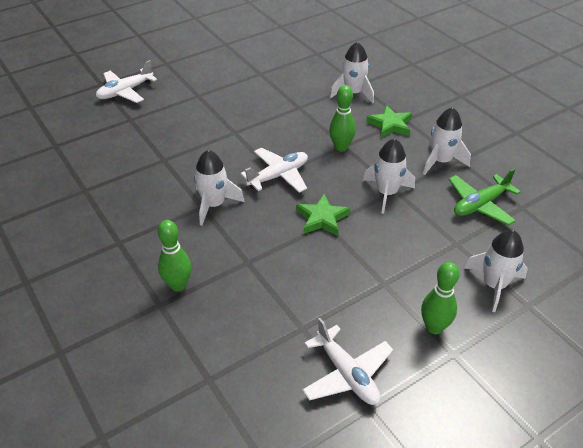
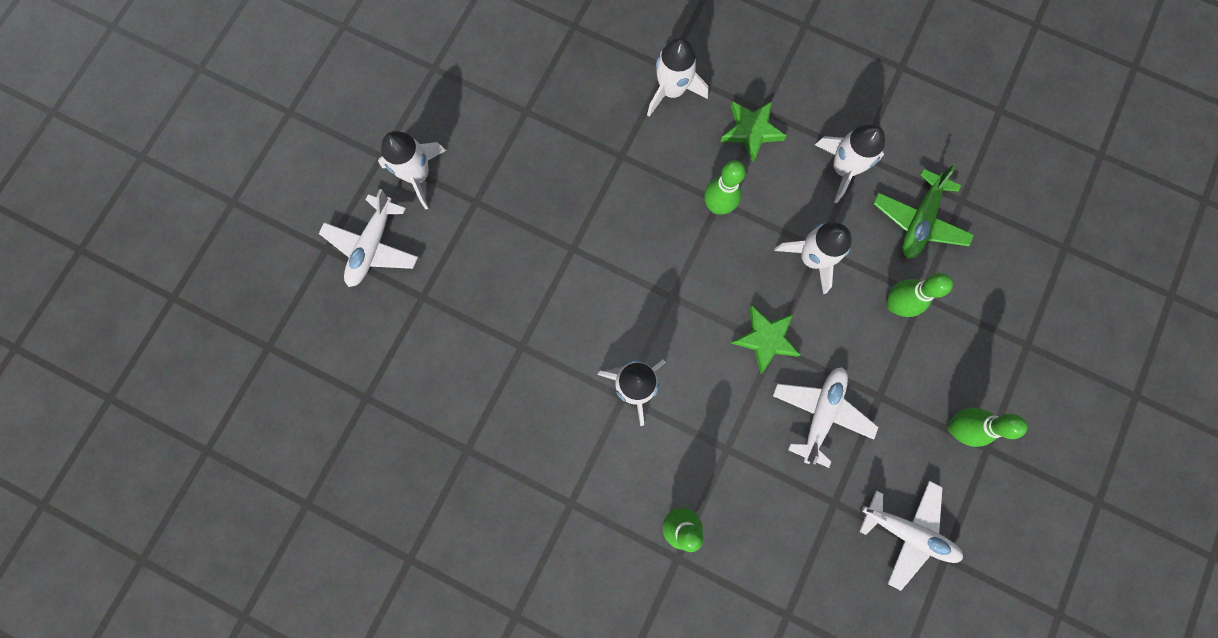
camera: 30 degrees left, 35 degrees up
white plane [240,148,308,193] -> white plane moved to [773,367,878,468]
white rocket [464,230,528,312] -> white rocket moved to [378,131,446,209]
none -> green bowling pin [886,273,953,317]

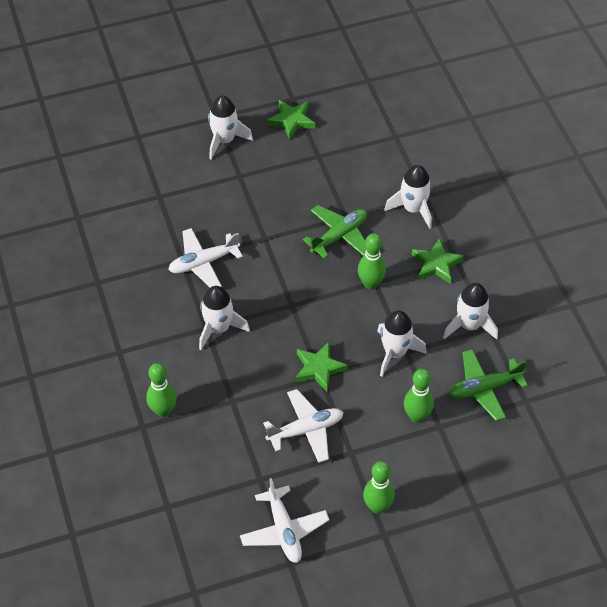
camera: 45 degrees right, 25 degrees down
white plane [319,189,418,287] -> white plane moved to [168,228,243,288]
none -> green star [267,100,315,140]
none -> green plane [303,205,367,259]

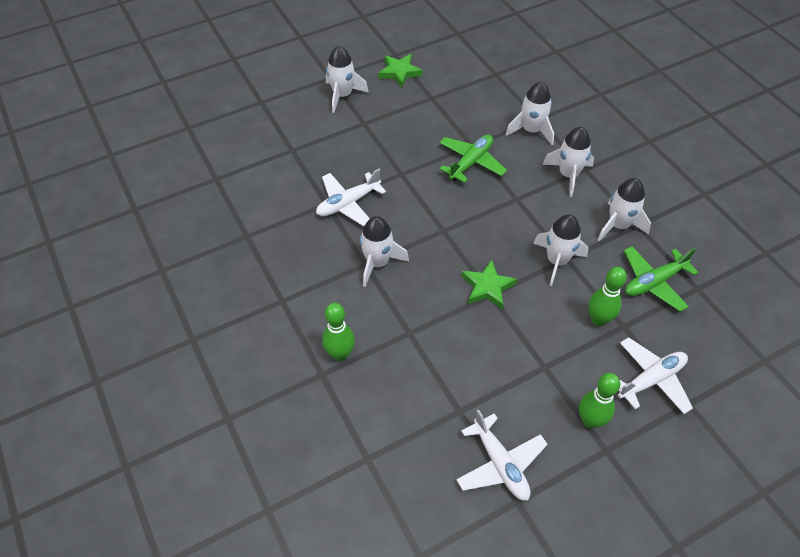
camera: 10 degrees left, 0 degrees up
white plane [263,389,344,463] -> white plane moved to [618,337,693,414]
green bowling pin [358,233,386,290] -> none
green star [411,238,464,284] -> white rocket [542,127,594,197]

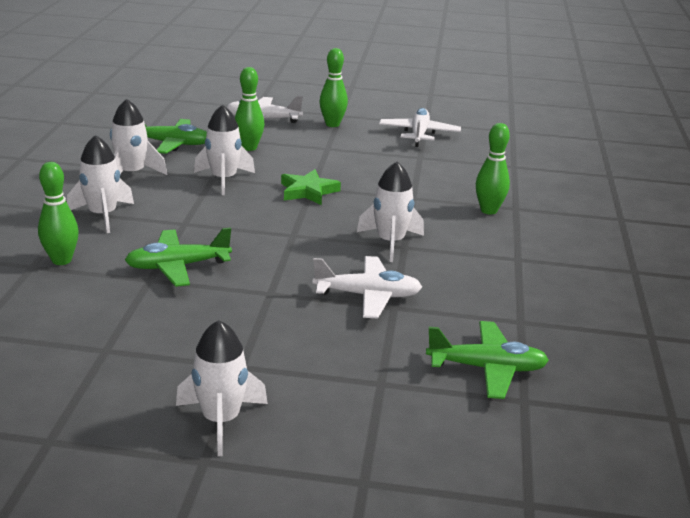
camera: 145 degrees left, 25 degrees down
green star [378,54,423,88] -> none
white rocket [505,81,554,145] -> green bowling pin [38,162,79,265]
none -> green plane [426,321,549,399]

